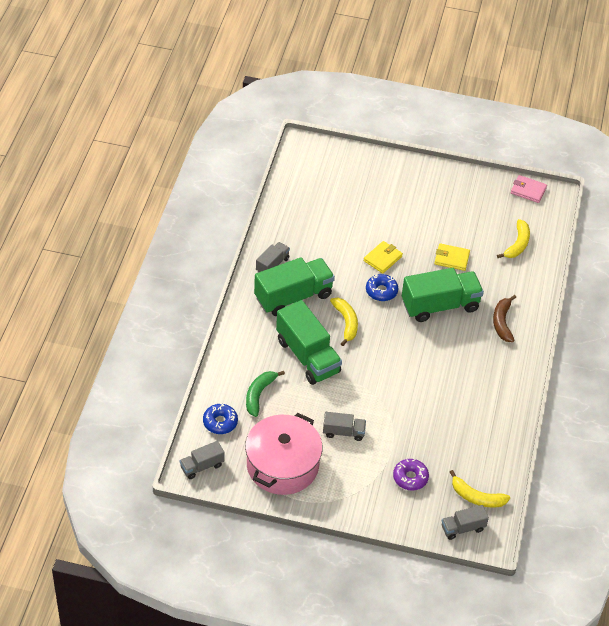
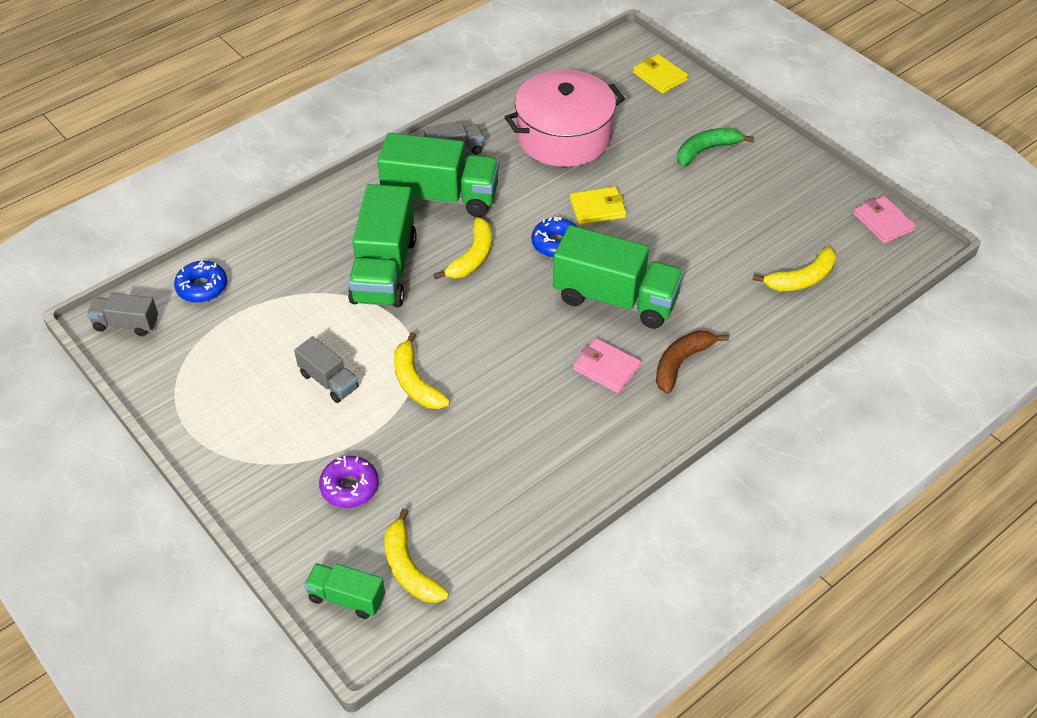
camera: 40 degrees right, 0 degrees up
pink pot [245,413,322,495] -> pink pot moved to [505,70,625,167]
green banana [246,371,285,417] -> green banana moved to [677,128,754,166]
yellow wallet [434,243,470,271] -> yellow wallet moved to [633,54,688,94]
grey truck [442,505,489,540] -> green truck [304,563,385,619]
none -> yellow banana [394,332,450,409]
none -> pink wallet [573,338,641,393]

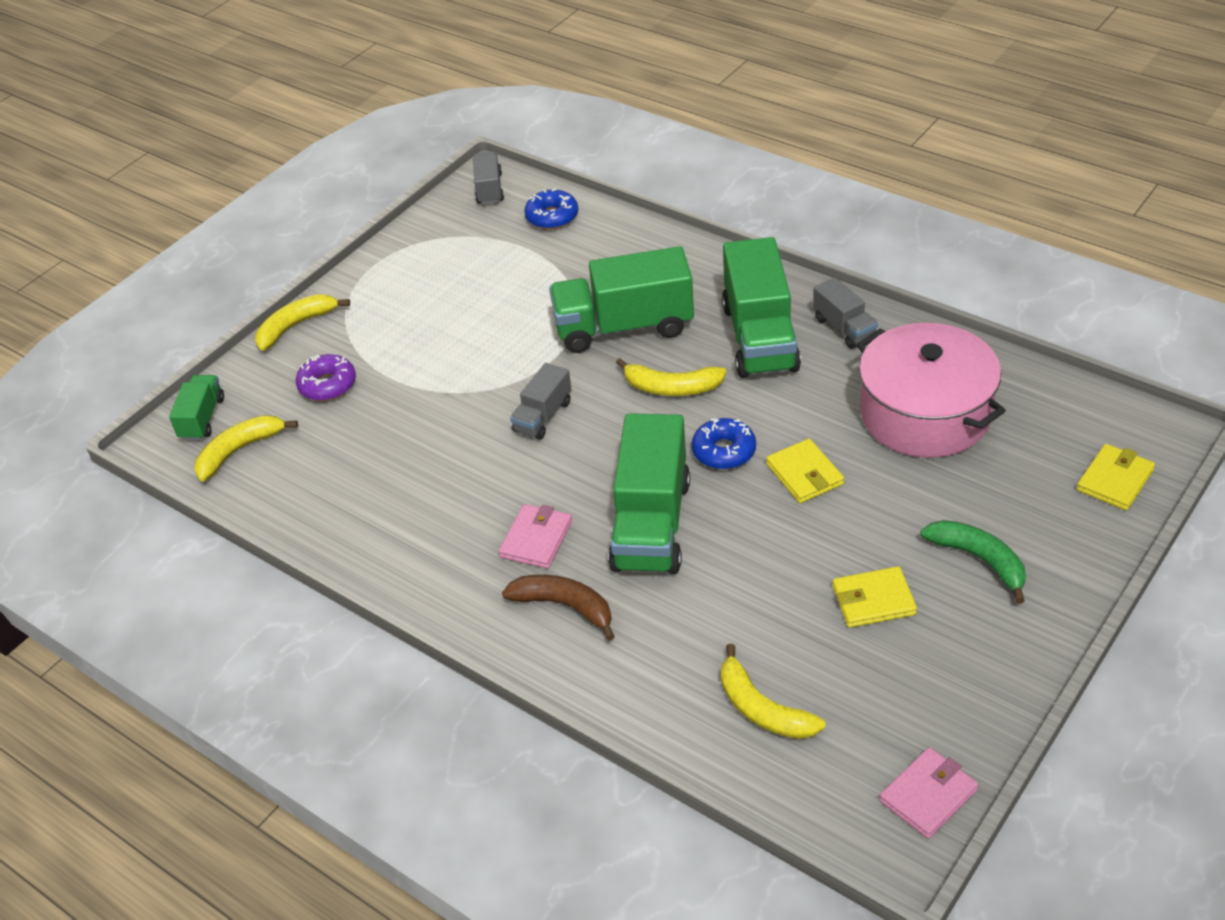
camera: 80 degrees right, 5 degrees down
grey truck [294,336,359,403] -> grey truck moved to [510,363,572,440]
yellow banana [394,332,450,409] -> yellow banana moved to [255,294,350,351]
none -> yellow wallet [832,566,917,628]

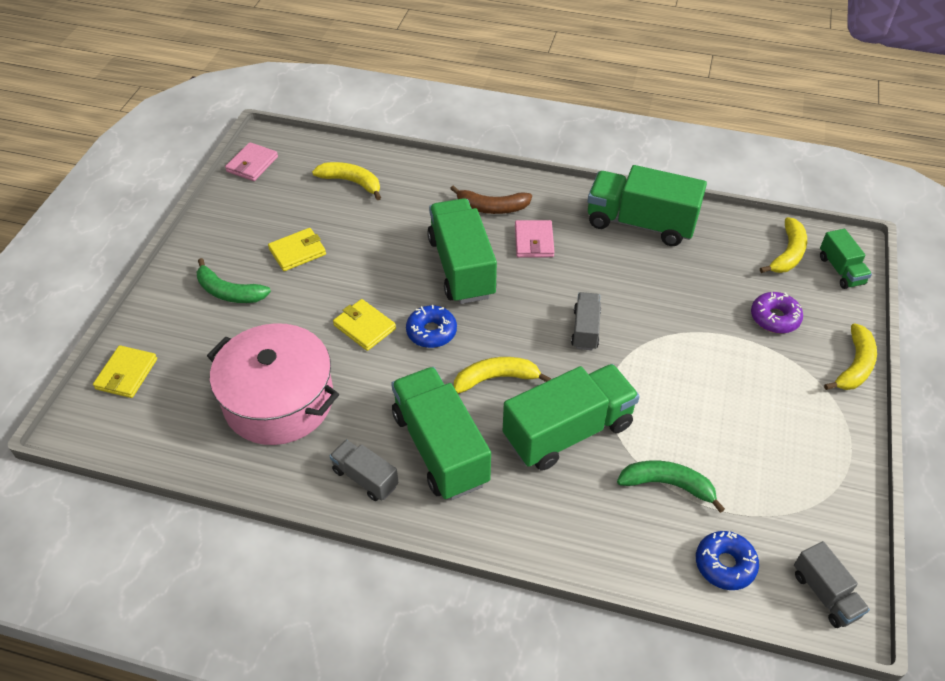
camera: 155 degrees right, 5 degrees up
none -> green truck [588,165,707,246]
none -> green banana [617,461,725,513]

